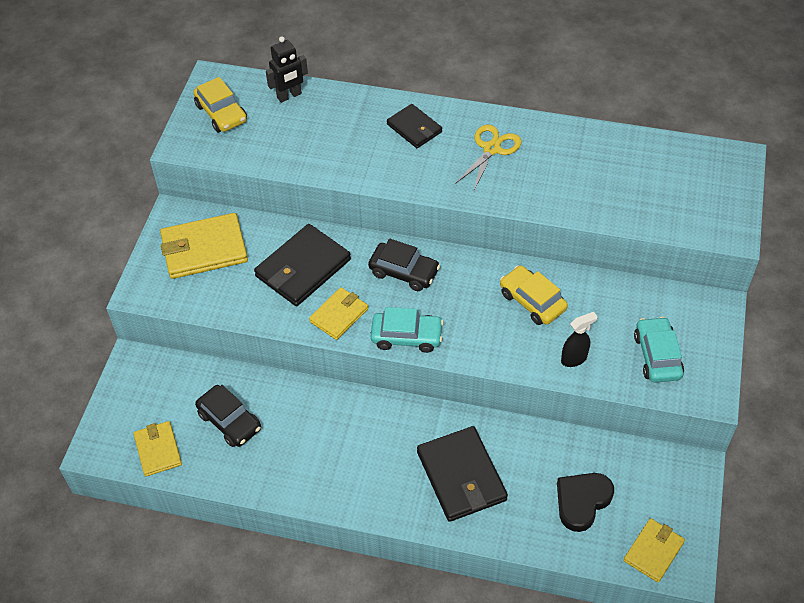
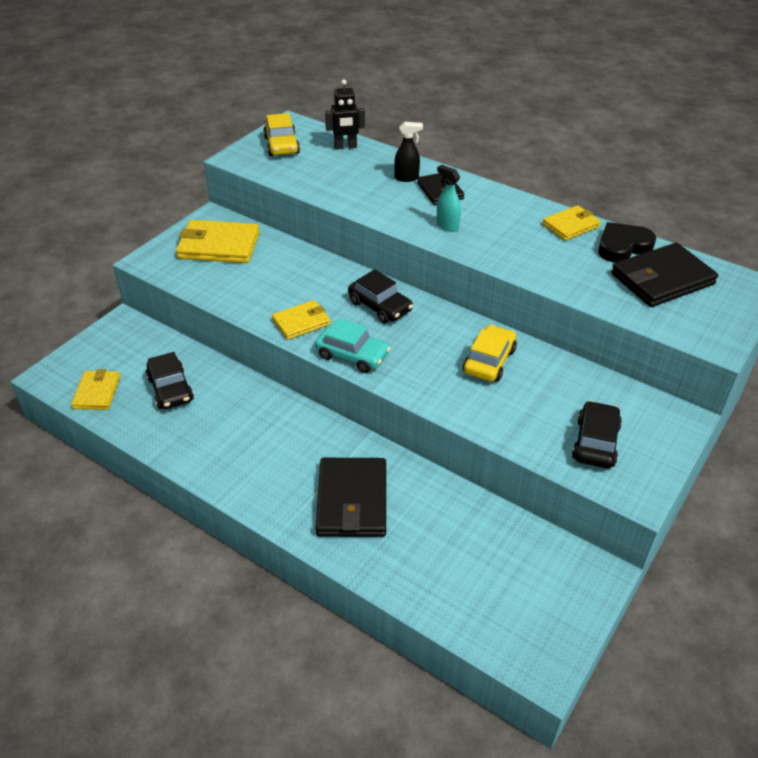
camera: 20 degrees right, 10 degrees down
black wallet [254,224,351,306] -> black wallet moved to [611,242,718,307]
yellow scissors [455,125,522,191] -> none
yellow car [500,265,568,325] -> yellow car turned 45 degrees clockwise [463,325,517,382]
black heart [557,473,614,532] -> black heart moved to [598,222,656,263]
black spray bottle [561,312,598,367] -> black spray bottle moved to [394,122,423,182]
yellow wallet [623,518,685,583] -> yellow wallet moved to [542,205,601,241]
turquoise car [634,317,684,383] -> black car [572,401,622,468]
none -> turquoise spray bottle [437,165,461,232]

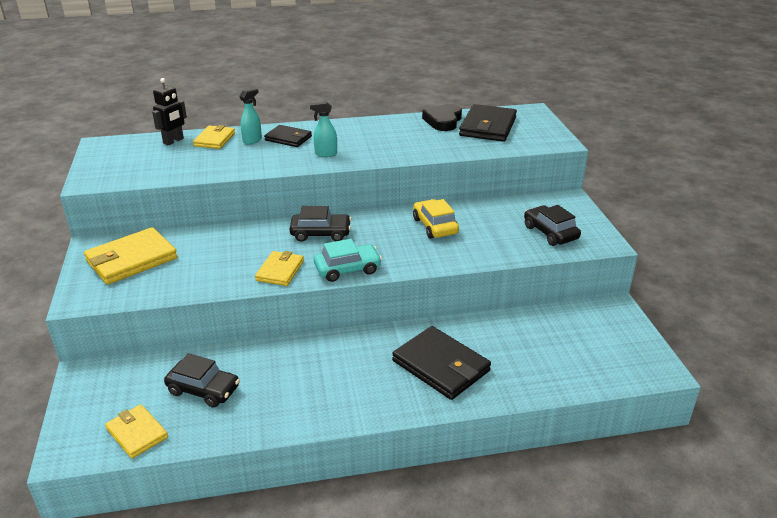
camera: 45 degrees left, 10 degrees down
yellow car [263,113,300,156] -> none
black spray bottle [394,122,423,182] -> turquoise spray bottle [239,88,262,145]
yellow wallet [542,205,601,241] -> yellow wallet moved to [193,125,235,149]

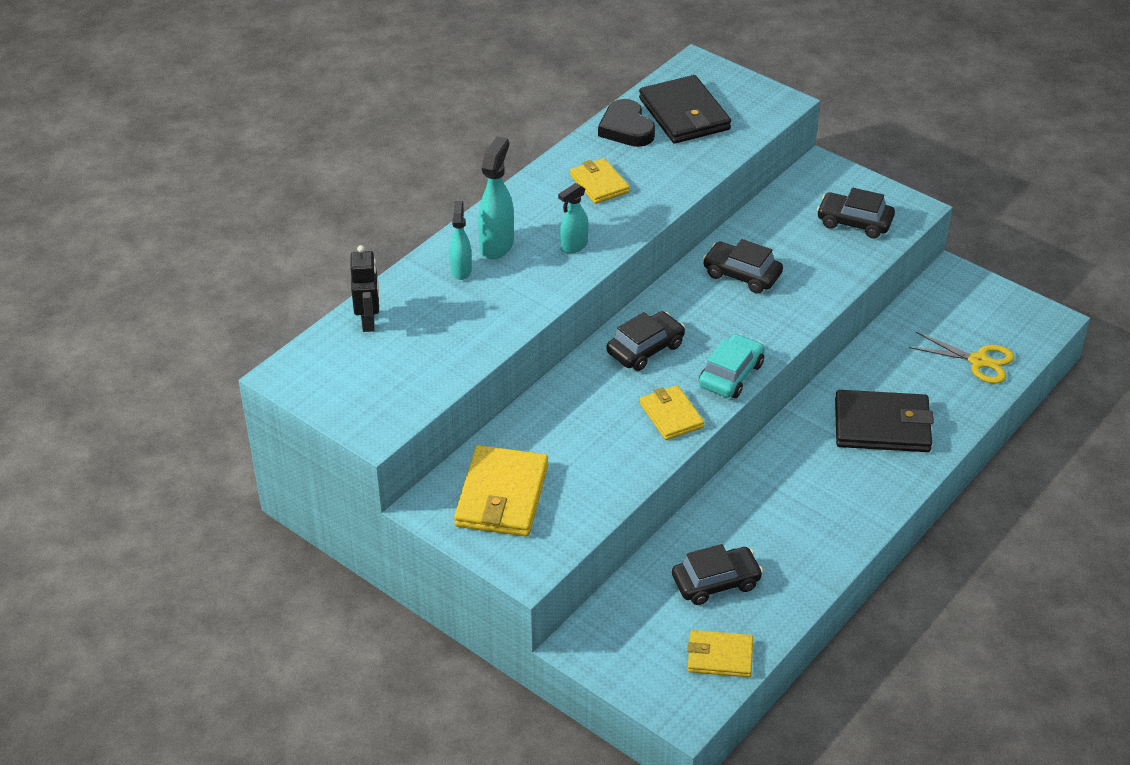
camera: 40 degrees left, 10 degrees up
yellow wallet [193,125,235,149] -> yellow wallet moved to [570,158,630,204]
black wallet [264,125,312,147] -> turquoise spray bottle [478,136,514,259]
yellow car [413,199,459,239] -> black car [703,239,783,294]
none -> yellow scissors [909,332,1015,384]

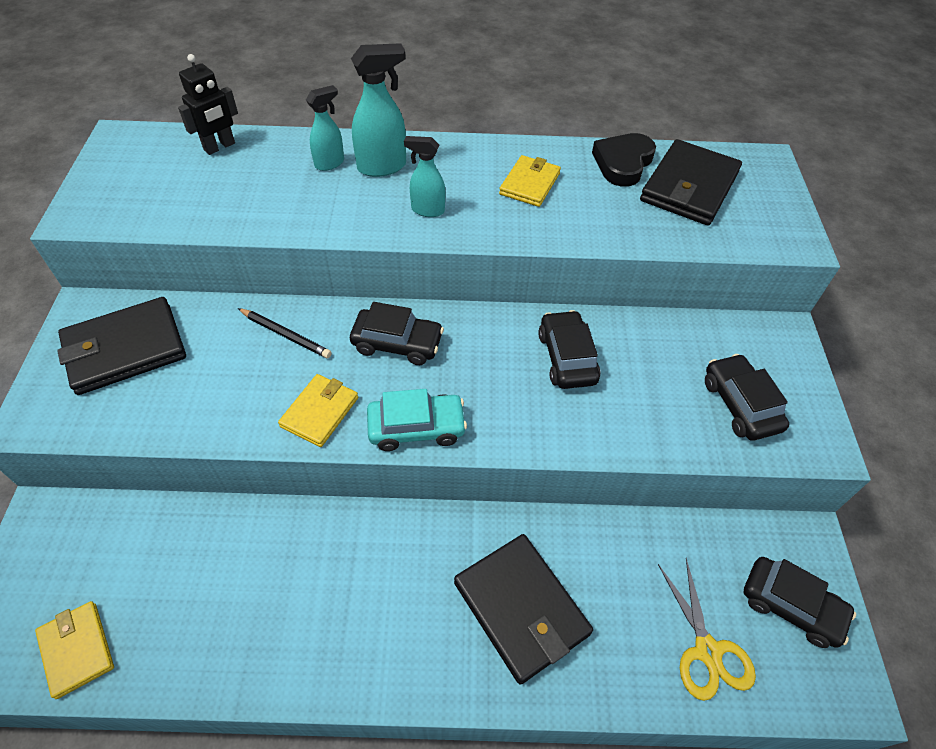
camera: 50 degrees right, 10 degrees up
yellow wallet [454,445,548,537] -> black wallet [57,297,186,395]
black car [672,544,763,605] -> black car moved to [744,557,856,648]
none -> black pencil [238,308,332,358]

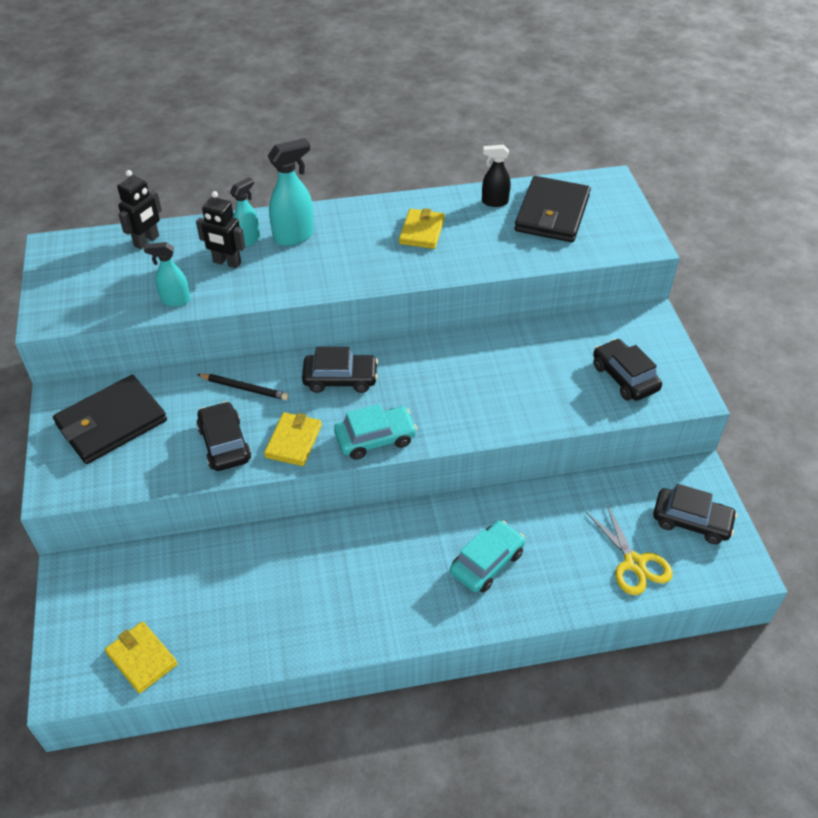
camera: 10 degrees left, 5 degrees down
turquoise spray bottle [404,136,445,217] -> turquoise spray bottle moved to [144,242,191,307]
black wallet [454,534,593,685] -> turquoise car [450,521,525,593]
black car [538,310,601,389] -> black car moved to [196,401,251,471]
black heart [592,133,656,187] -> black spray bottle [482,145,511,207]
none -> black robot [196,191,245,268]

